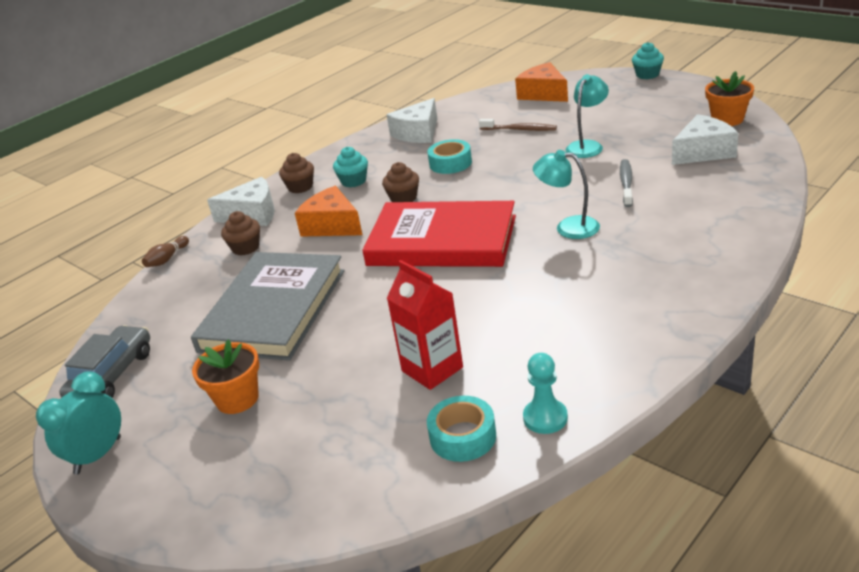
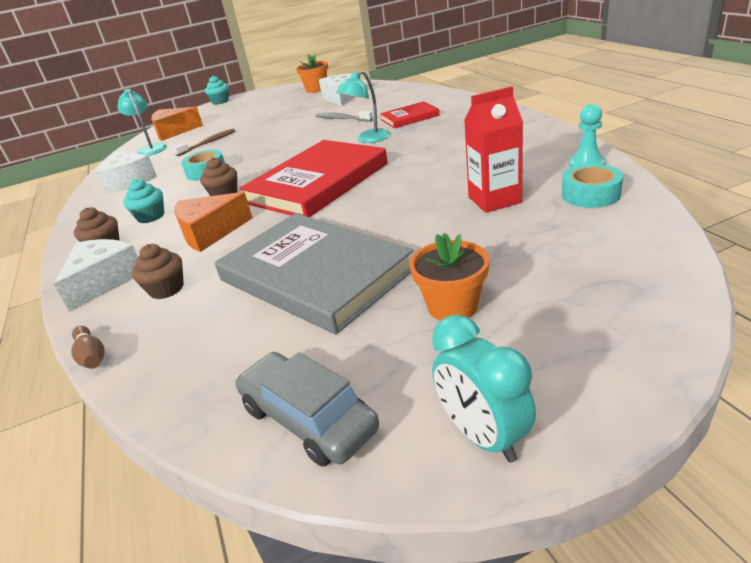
camera: 65 degrees left, 0 degrees up
turquoise lamp [565,74,609,158] -> turquoise lamp moved to [118,89,167,156]
none -> red book [380,101,439,128]

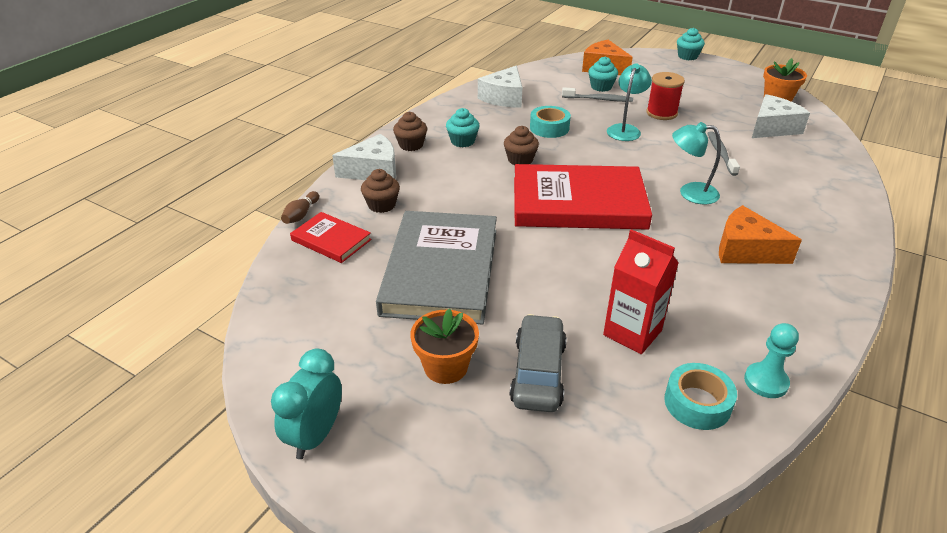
camera: 50 degrees right, 5 degrees up
turquoise lamp [118,89,167,156] -> turquoise lamp moved to [607,63,652,141]
brown toothbrush [173,129,235,156] -> grey toothbrush [562,87,633,102]
orange cheese [175,192,252,252] -> orange cheese moved to [719,205,802,264]
grey car [235,352,379,467] -> grey car moved to [509,314,567,412]
red book [380,101,439,128] -> red book moved to [290,212,372,263]
none -> turquoise cupcake [588,56,618,92]
none -> red spool [646,72,685,120]

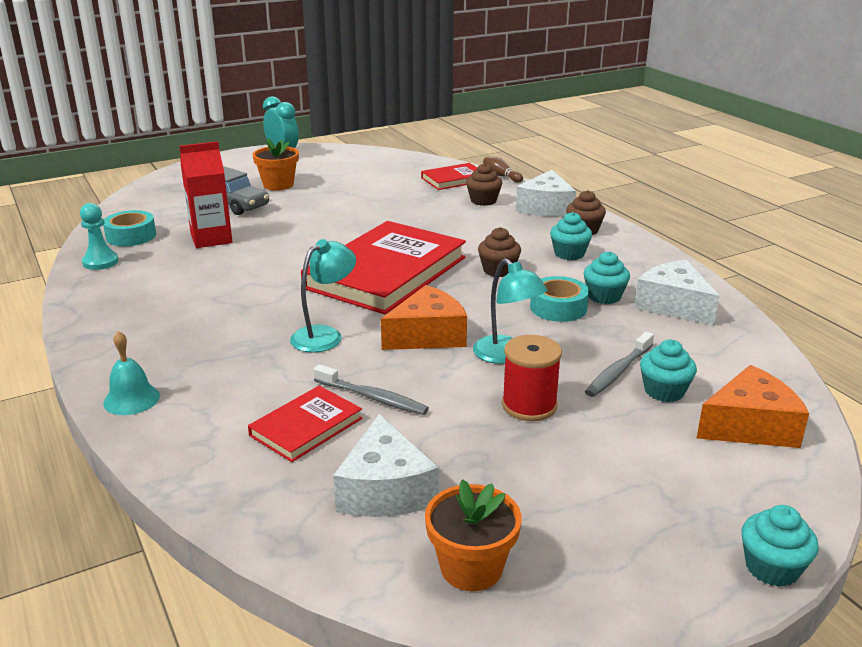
camera: 120 degrees right, 10 degrees down
grey book [376,211,497,324] -> none
orange cheese [719,205,802,264] -> orange cheese moved to [381,285,467,350]
none -> turquoise bell [103,331,160,415]
none -> red book [248,386,362,462]
none -> turquoise cupcake [584,251,630,304]

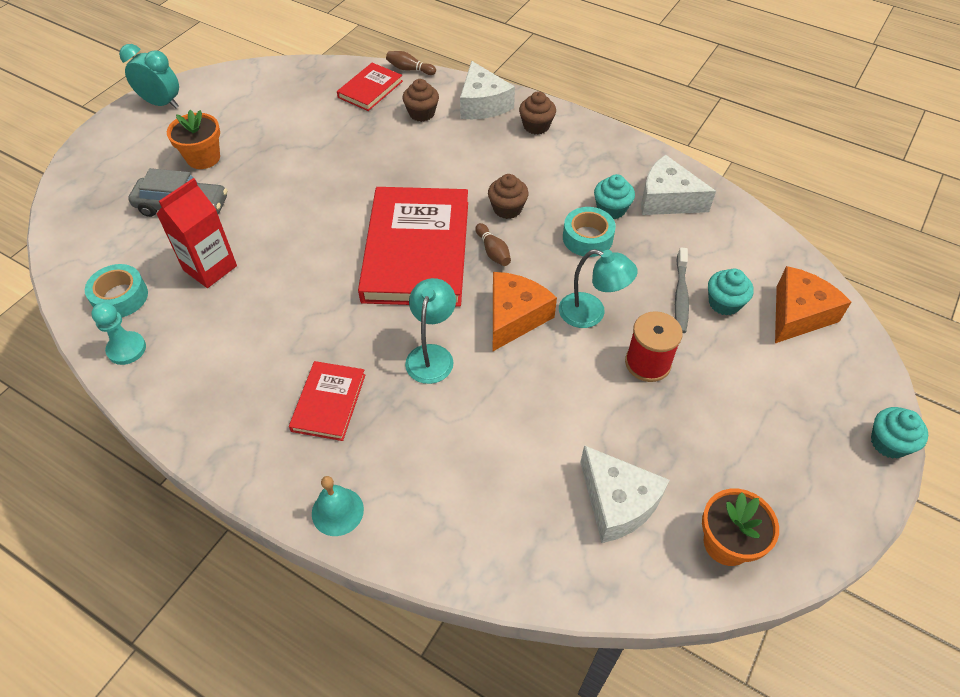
camera: 30 degrees left, 25 degrees up
red book [248,386,362,462] -> red book moved to [289,361,365,441]
grey toothbrush [313,364,429,415] -> none
turquoise cupcake [550,212,592,260] -> none
none -> brown bowling pin [475,223,511,266]

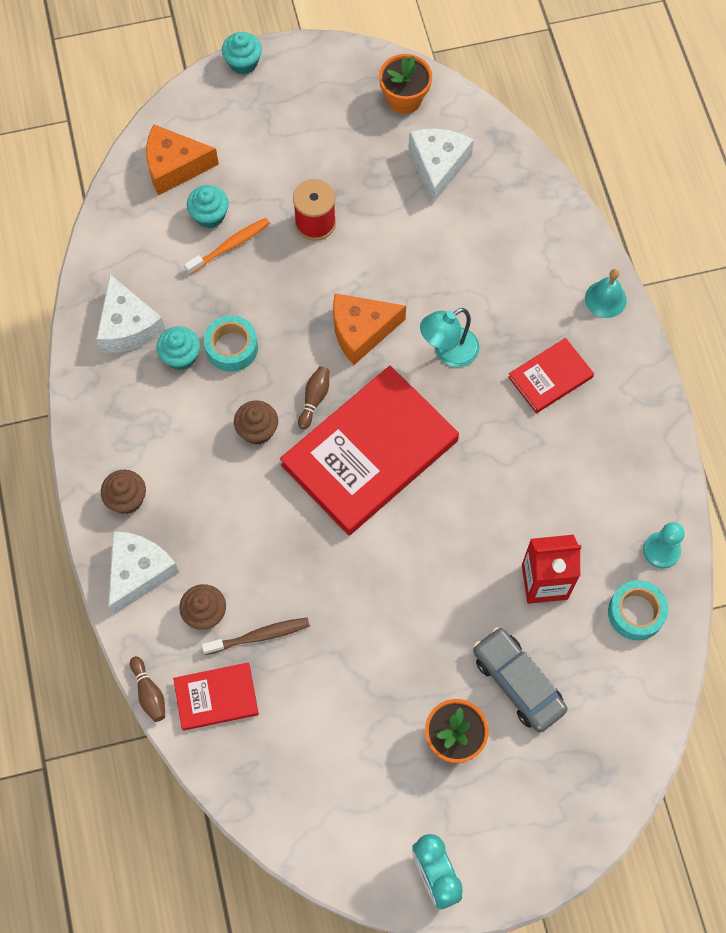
camera: 135 degrees left, 15 degrees up
turquoise lamp [559,249,638,328] -> none
grey toothbrush [675,247,689,333] -> orange toothbrush [184,218,270,275]
none -> brown toothbrush [202,618,310,655]

